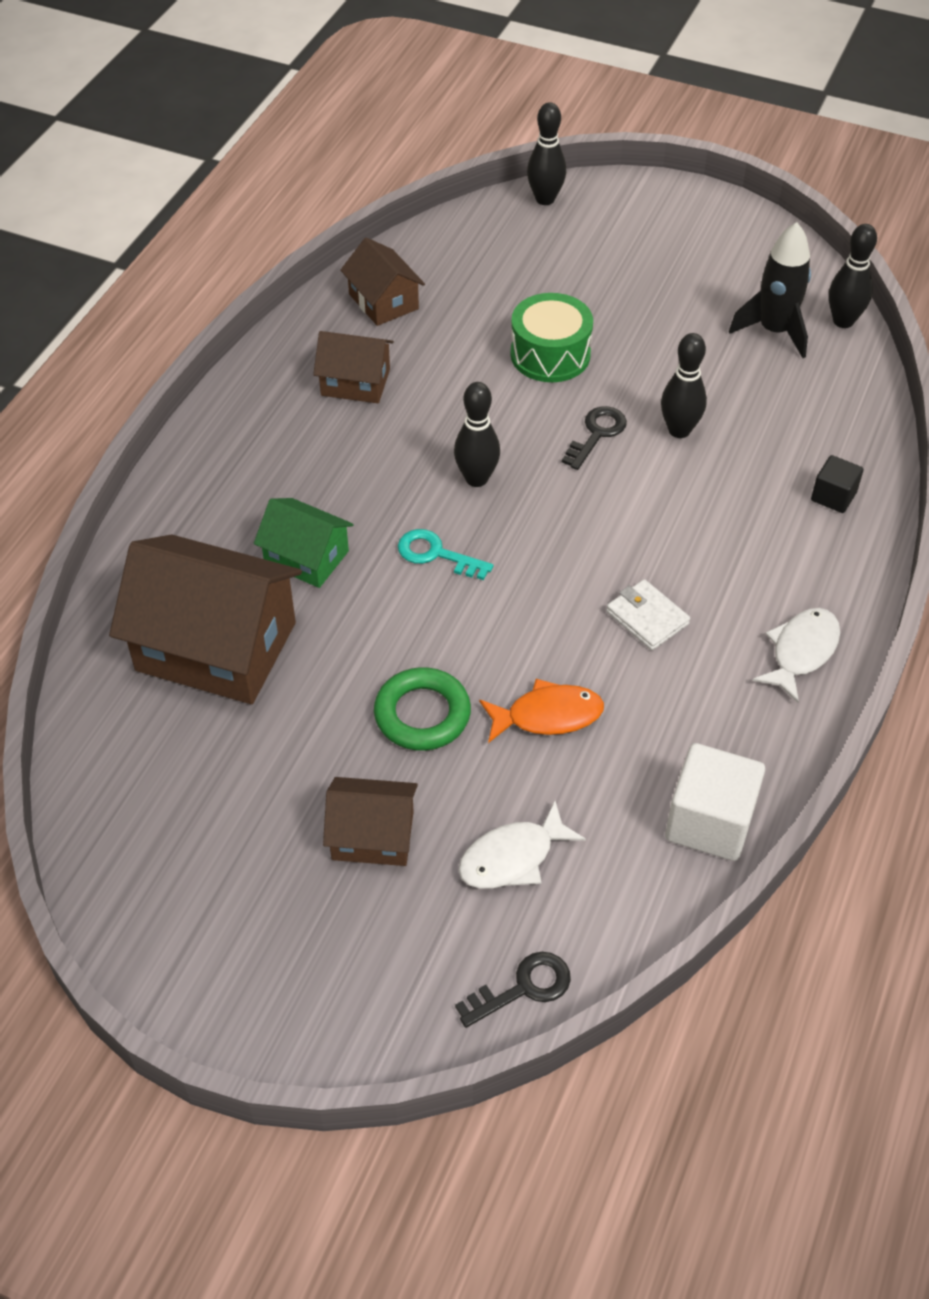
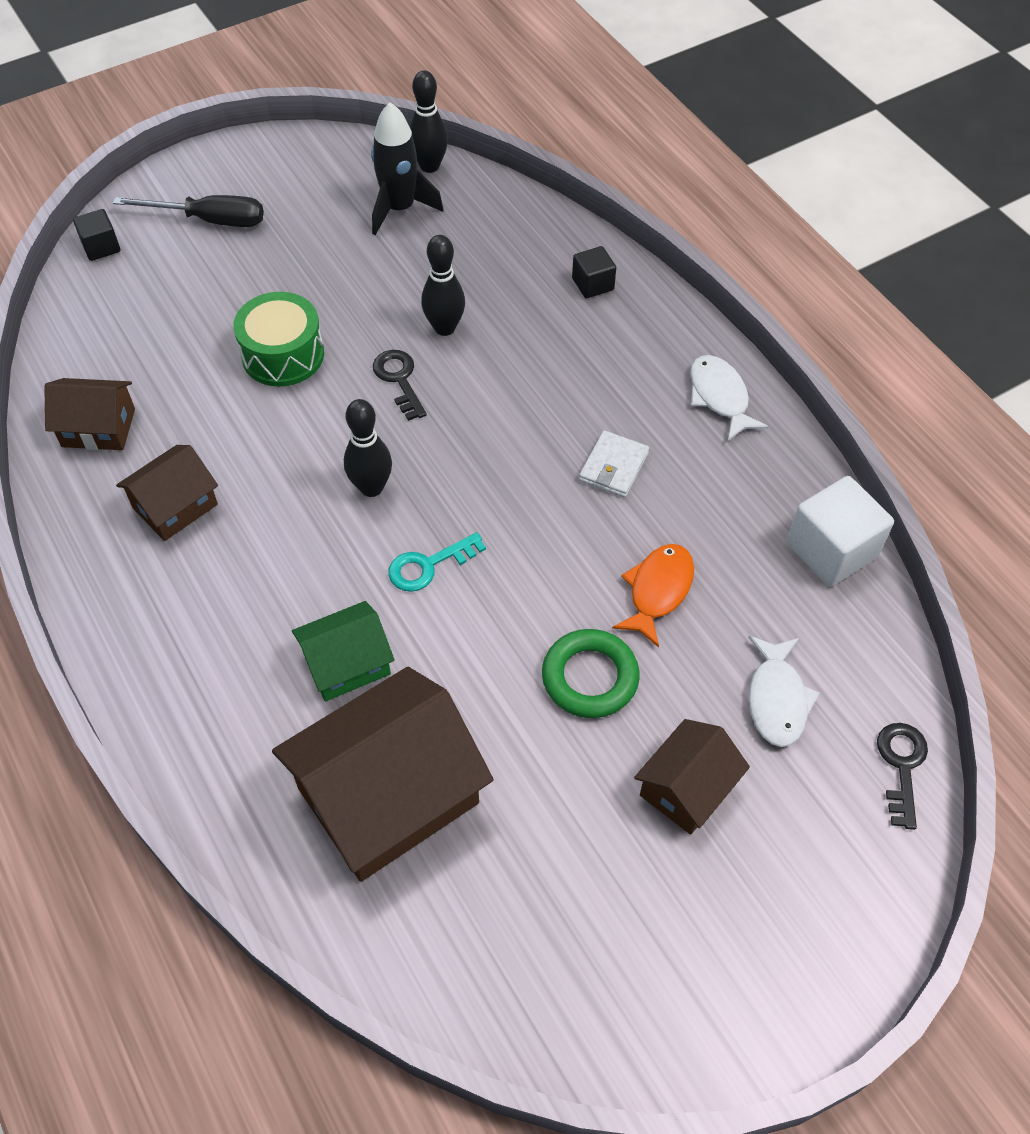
camera: 55 degrees left, 5 degrees up
black bowling pin [527,102,566,205] -> black cube [73,209,120,261]
white wallet [606,579,690,650] -> white wallet turned 60 degrees counterclockwise [579,430,649,498]
none -> black screwdriver [113,195,264,227]

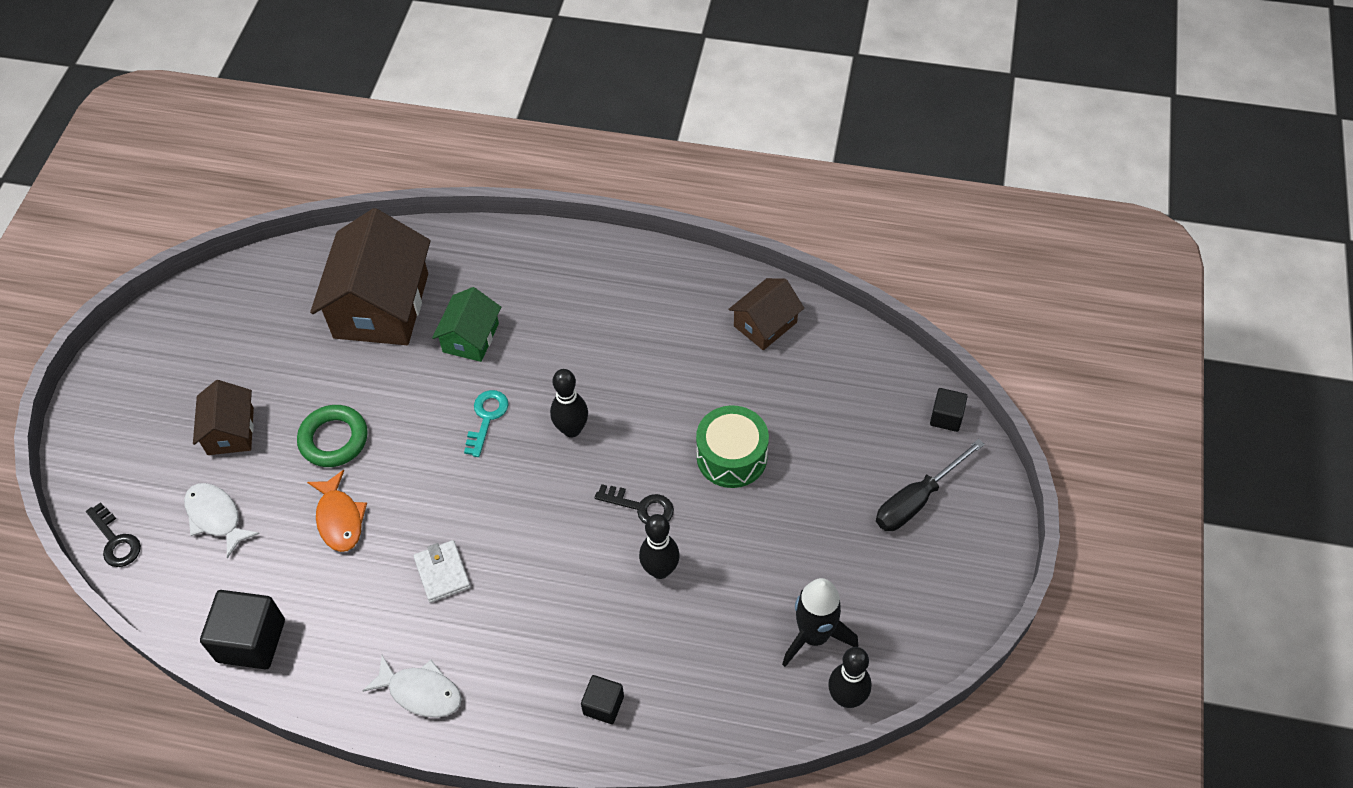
camera: 135 degrees right, 0 degrees up
brown house [116,445,218,541] -> none
white cube [787,476,894,587] -> black cube [200,590,285,669]

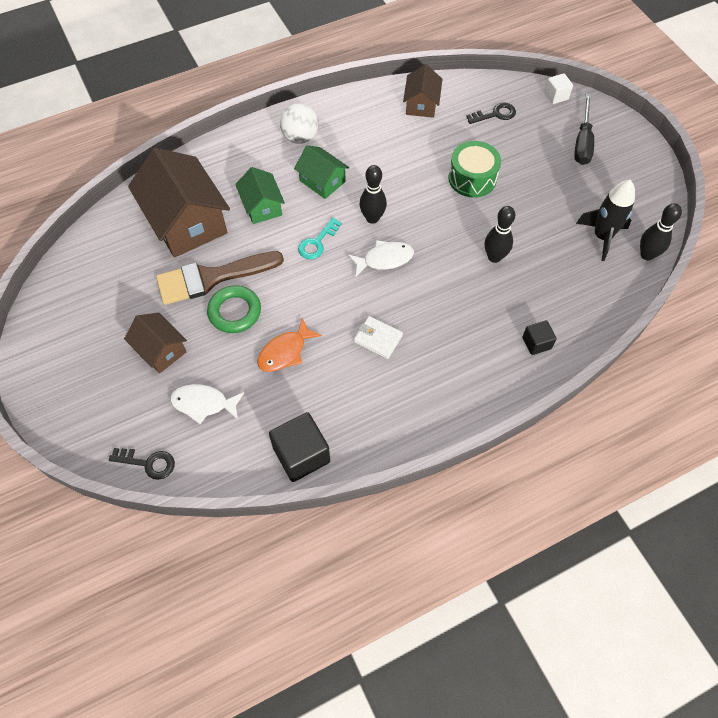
camera: 40 degrees left, 5 degrees up
orange fish [307,470,367,552] -> orange fish turned 105 degrees clockwise [258,318,322,372]
white fish [363,655,462,718] -> white fish moved to [348,240,414,277]
turquoise key [464,390,509,457] -> turquoise key turned 120 degrees counterclockwise [298,217,342,259]
black key [595,484,674,524] -> black key moved to [466,103,516,124]
black cube [930,388,968,432] -> white cube [544,73,573,104]
none -> brown brush [156,251,284,305]
none -> white ball [280,103,318,144]
none -> green house [294,145,349,199]

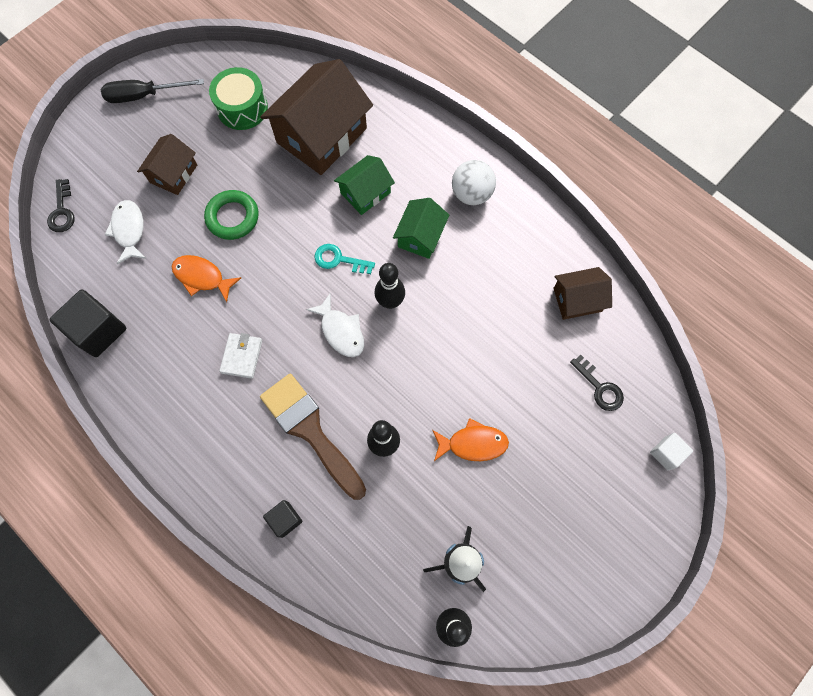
camera: 70 degrees right, 10 degrees up
brown brush [156,251,284,305] -> brown brush moved to [260,374,366,500]
green drum [448,141,501,198] -> green drum moved to [209,67,268,130]
black screwdriver [574,94,594,165] -> black screwdriver moved to [101,79,204,103]
none -> orange fish [432,418,509,461]

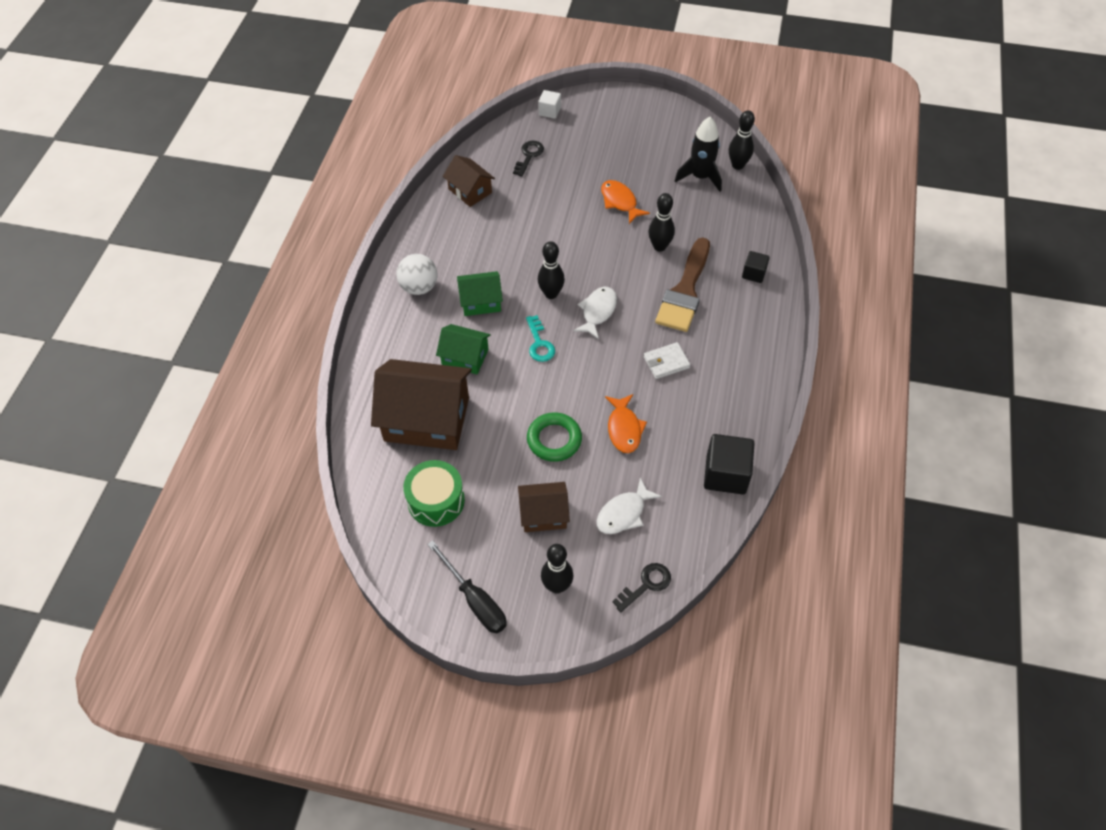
camera: 120 degrees left, 15 degrees down
none -> black bowling pin [541,544,573,594]

